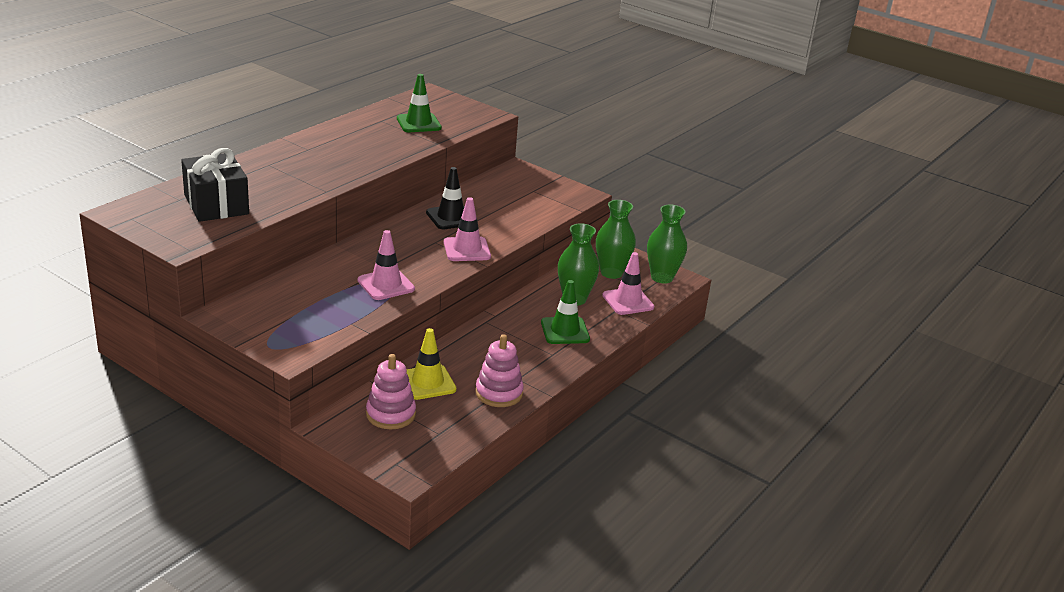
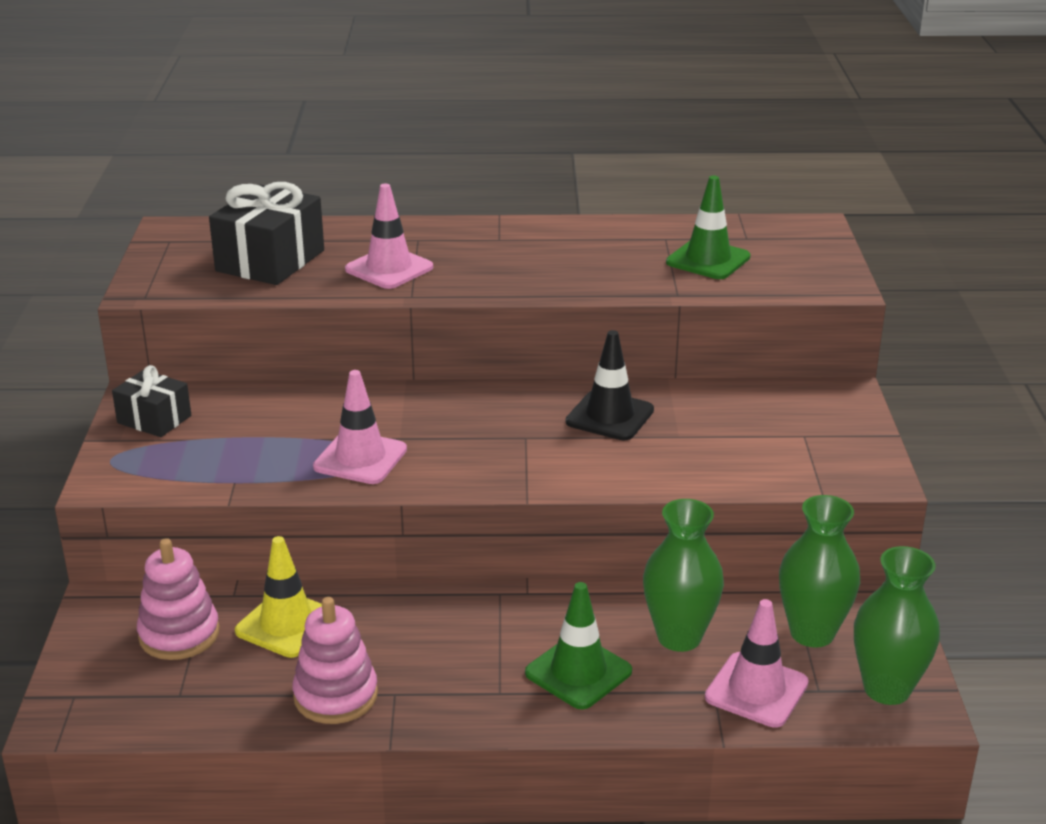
camera: 55 degrees right, 0 degrees up
pink traffic cone [444,197,491,261] -> pink traffic cone moved to [345,184,433,289]
none -> black gift [112,365,191,437]

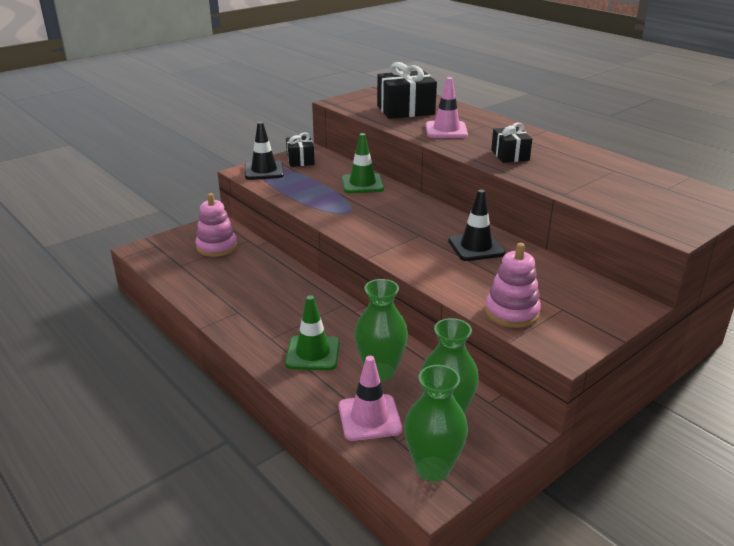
camera: 50 degrees right, 0 degrees up
yellow traffic cone [235,536,322,658] -> none
pink stacking toy [292,597,378,724] -> pink stacking toy moved to [485,243,541,328]
pink traffic cone [313,370,407,484] -> none
green traffic cone [666,176,751,279] -> green traffic cone moved to [342,133,384,193]
none -> black traffic cone [245,122,284,180]
none -> black gift [491,123,532,163]

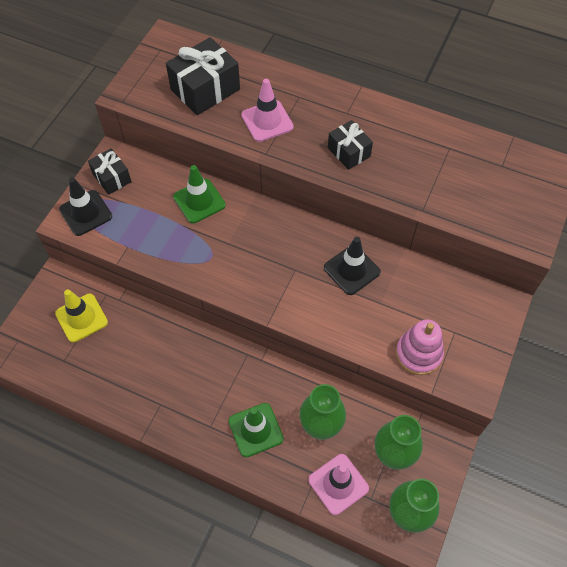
camera: 25 degrees left, 30 degrees up
pink stacking toy [195,193,237,257] -> yellow traffic cone [55,289,108,343]

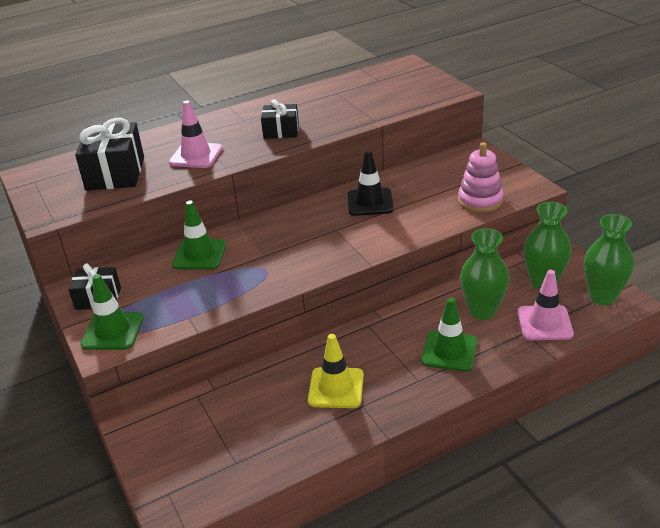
camera: 50 degrees left, 25 degrees down
yellow traffic cone [55,289,108,343] -> yellow traffic cone moved to [308,334,364,408]
black traffic cone [59,177,112,236] -> green traffic cone [81,274,144,350]

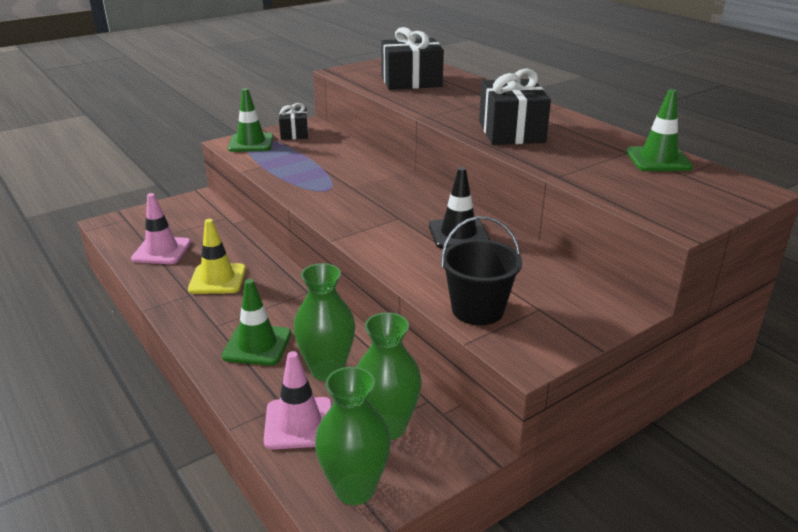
camera: 80 degrees right, 5 degrees down
pink traffic cone [169,100,223,168] -> pink traffic cone moved to [131,193,191,264]
green traffic cone [172,201,226,270] -> green traffic cone moved to [626,89,693,171]
black gift [261,99,299,139] -> black gift [479,69,551,145], size x1.67
pink stacking toy [458,142,504,213] -> black bucket [441,216,522,325]

